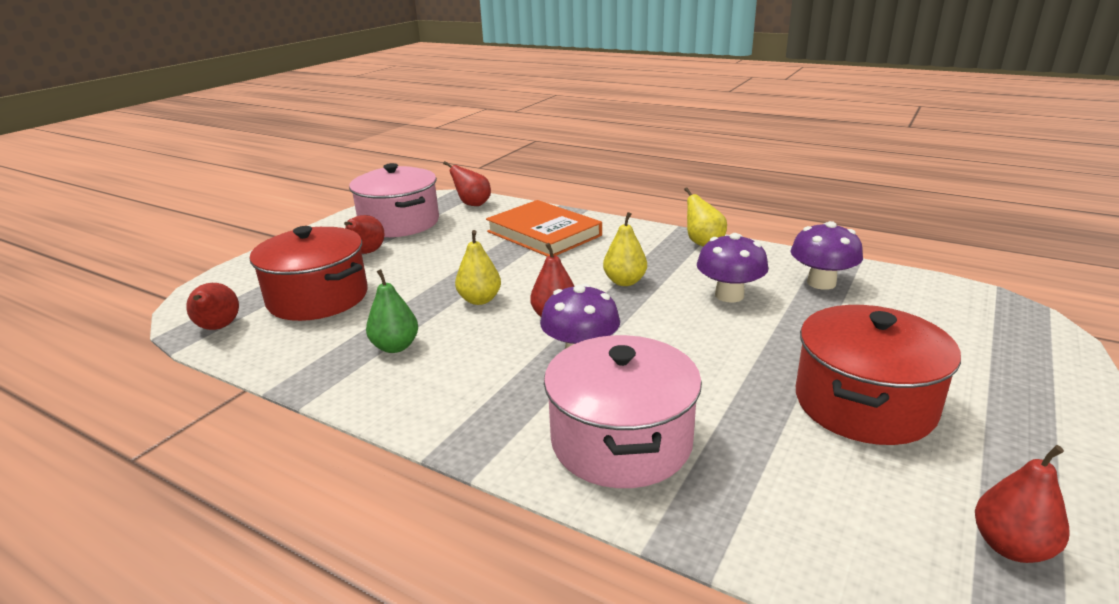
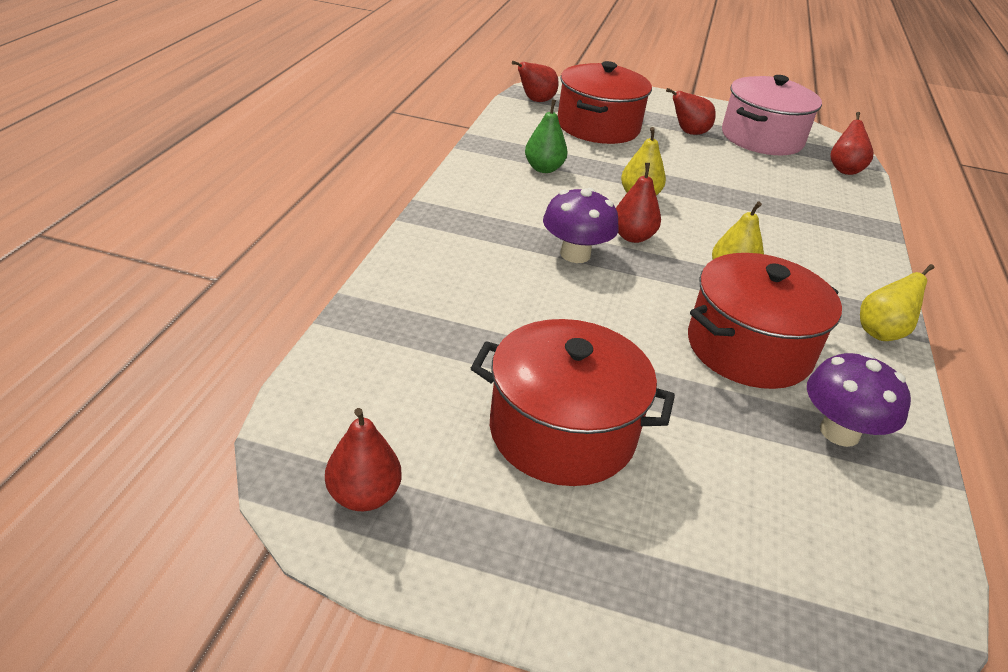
camera: 70 degrees right, 10 degrees up
orange book [486,200,602,257] -> none
pink pot [544,335,702,488] -> none
purple mushroom [697,233,769,302] -> red pot [688,253,842,389]

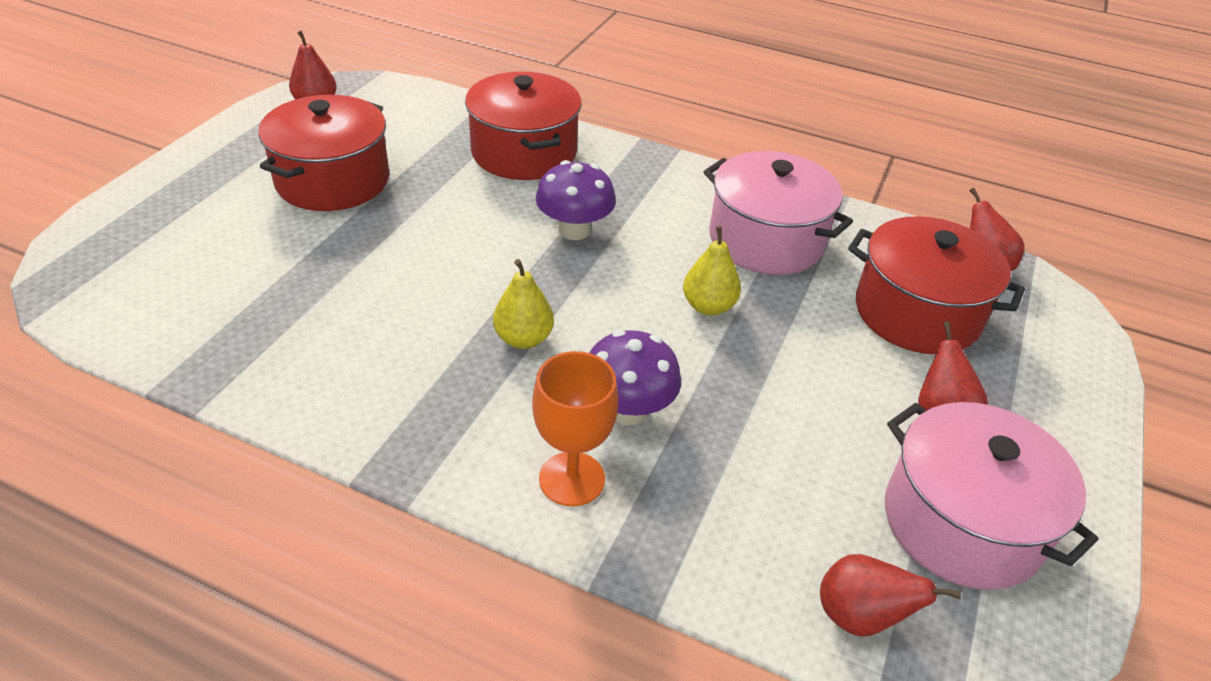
camera: 100 degrees right, 5 degrees up
green pear [525,99,568,173] -> pink pot [703,151,853,275]
red pear [616,163,661,243] -> none
red pot [688,253,842,389] -> red pot moved to [465,72,582,180]
purple mushroom [807,352,911,447] -> purple mushroom moved to [590,330,681,425]
yellow pear [860,264,934,341] -> none
none -> orange goblet [532,351,619,506]

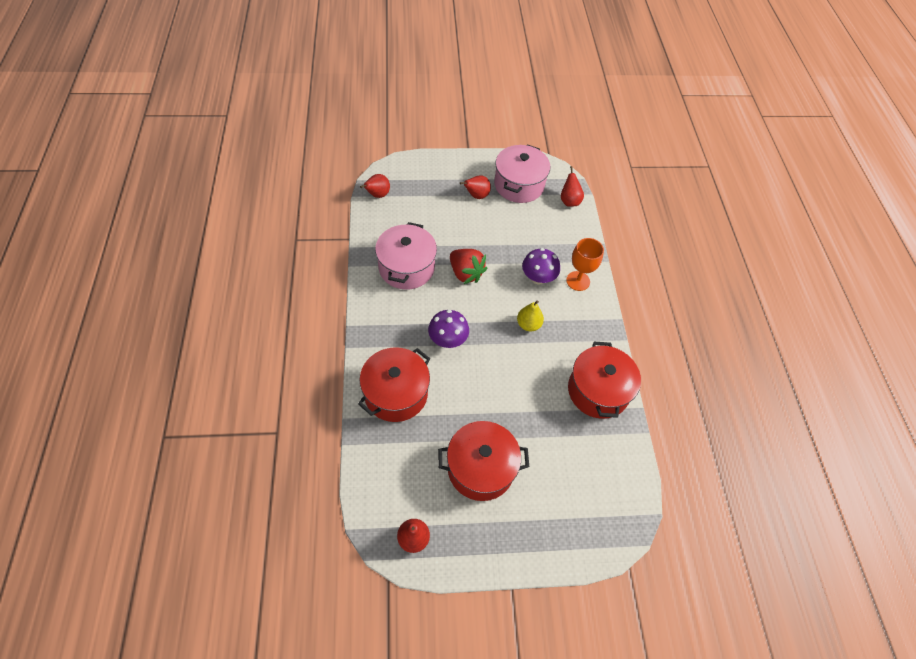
camera: 120 degrees left, 15 degrees up
yellow pear [683,226,741,315] -> red strawberry [450,249,487,284]
red pot [848,216,1025,354] -> red pot moved to [568,342,641,419]

